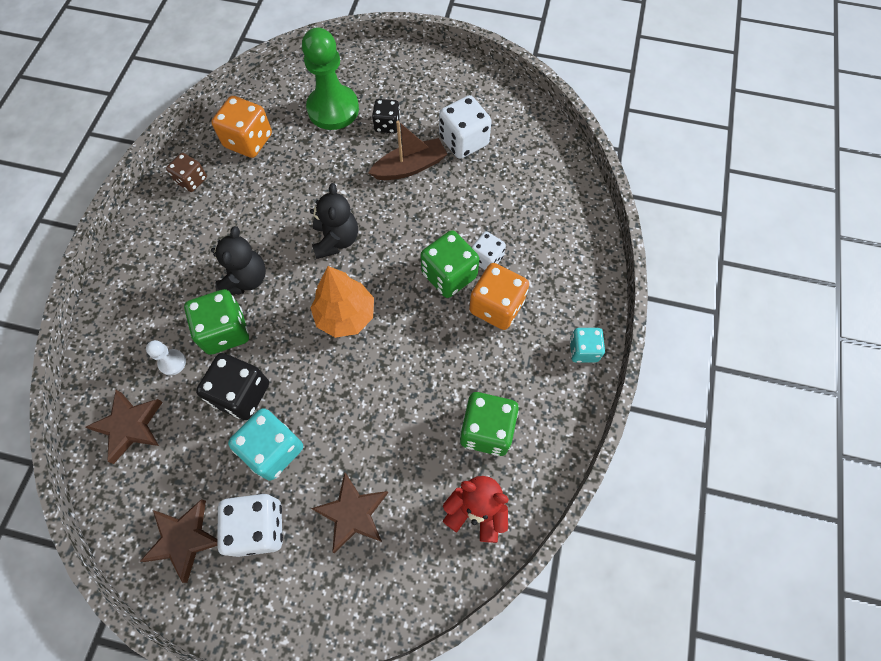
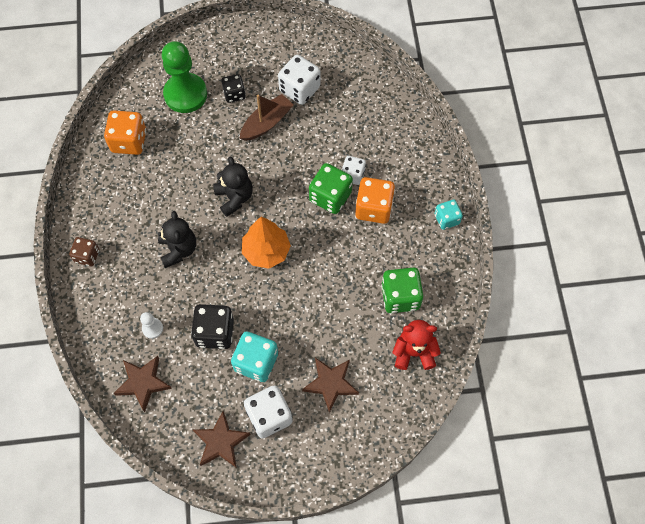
camera: 20 degrees left, 0 degrees up
brown dice [166,153,207,192] -> brown dice moved to [69,237,99,266]
green dice [184,289,249,355] -> none

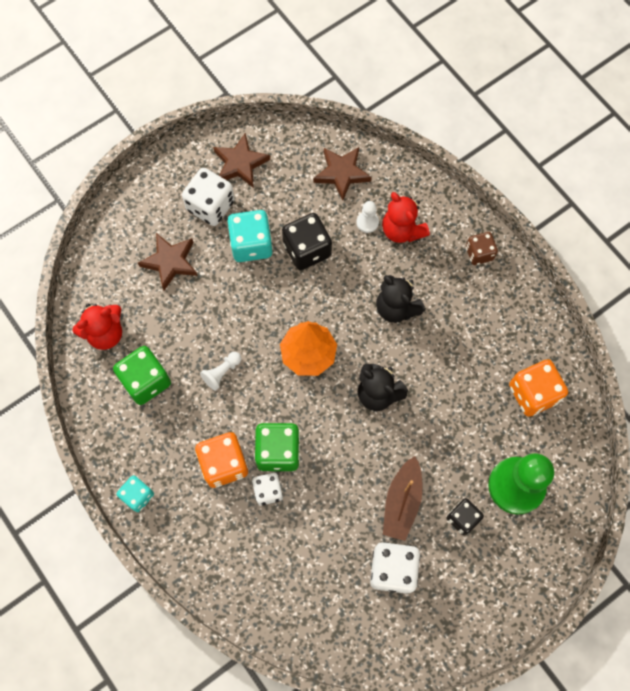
camera: 150 degrees right, 5 degrees up
none -> white pawn [200,352,241,391]
none -> red teddy bear [382,192,430,243]

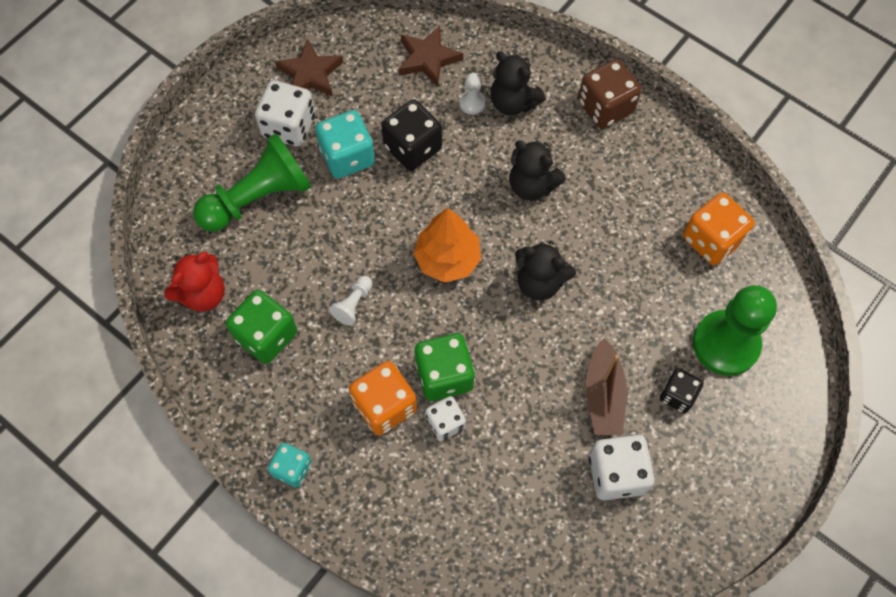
camera: 15 degrees left, 5 degrees down
brown star [138,233,198,290] -> green pawn [193,133,312,232]
red teddy bear [382,192,430,243] -> black teddy bear [490,51,546,115]
brown dice [466,232,498,265] -> brown dice [578,59,641,129], size x1.61

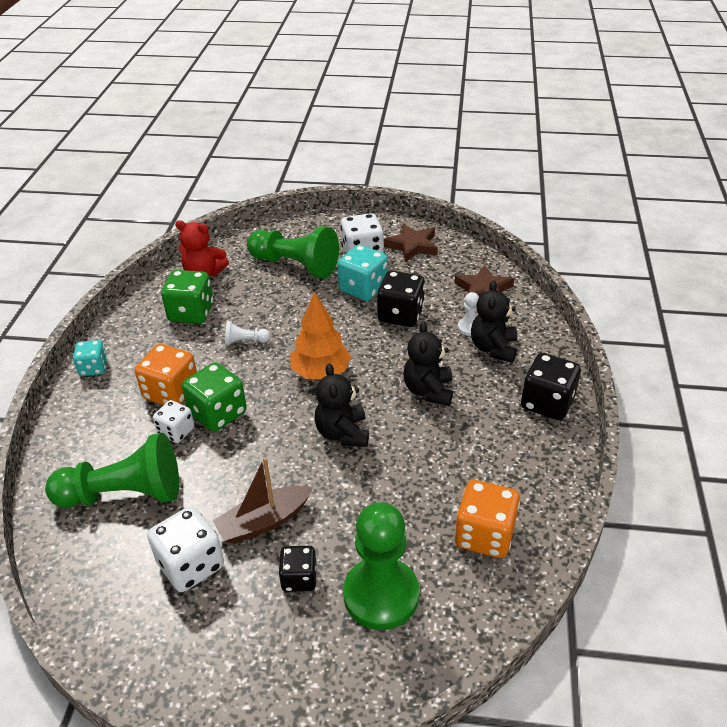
camera: 60 degrees right, 25 degrees down
brown dice [578,59,641,129] -> black dice [521,353,581,420]
none -> green pawn [45,433,179,508]

